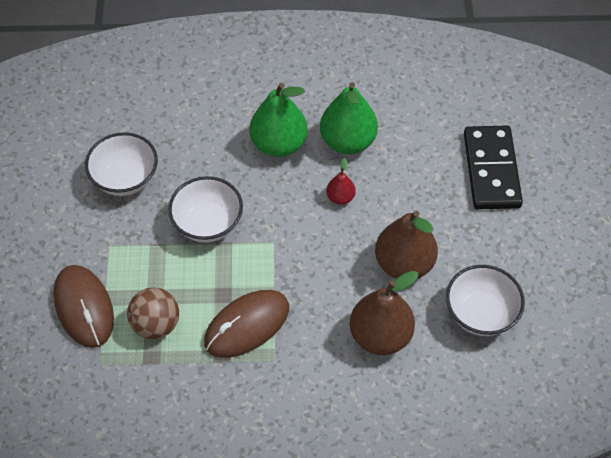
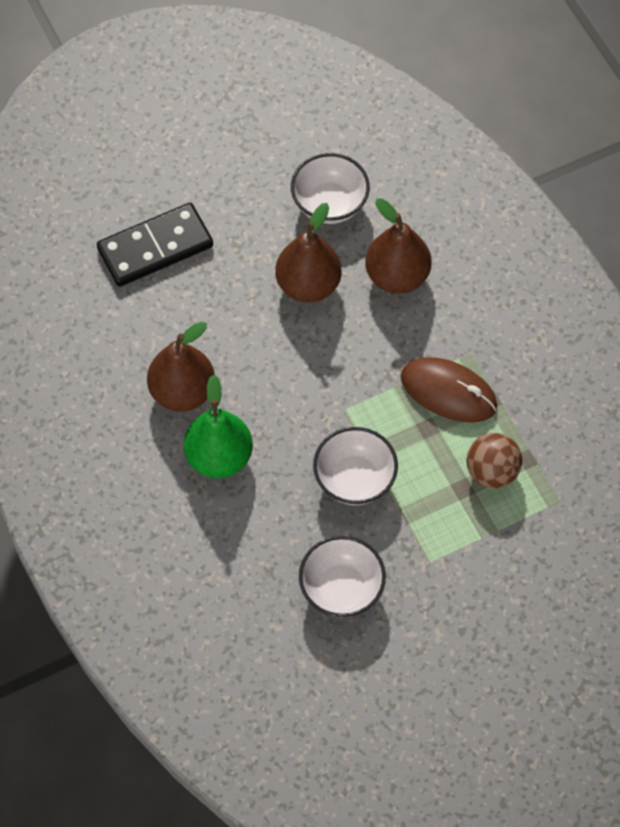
camera: 115 degrees left, 5 degrees up
brown mouse [54,265,114,348] -> none
green pear [320,82,378,154] -> brown pear [147,322,215,412]
red pear [326,158,356,205] -> none

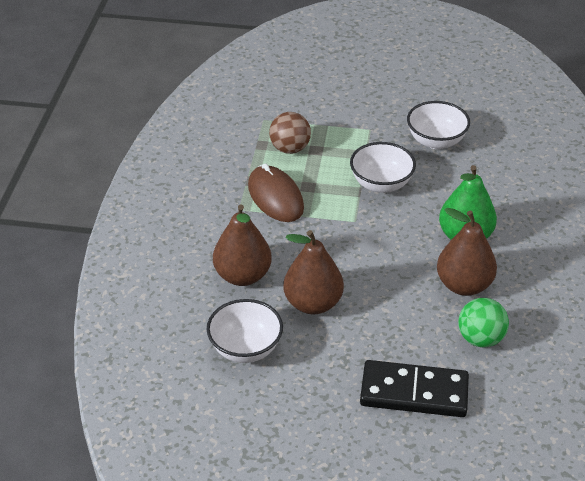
camera: 145 degrees left, 20 degrees down
none -> green ball [458,298,509,347]

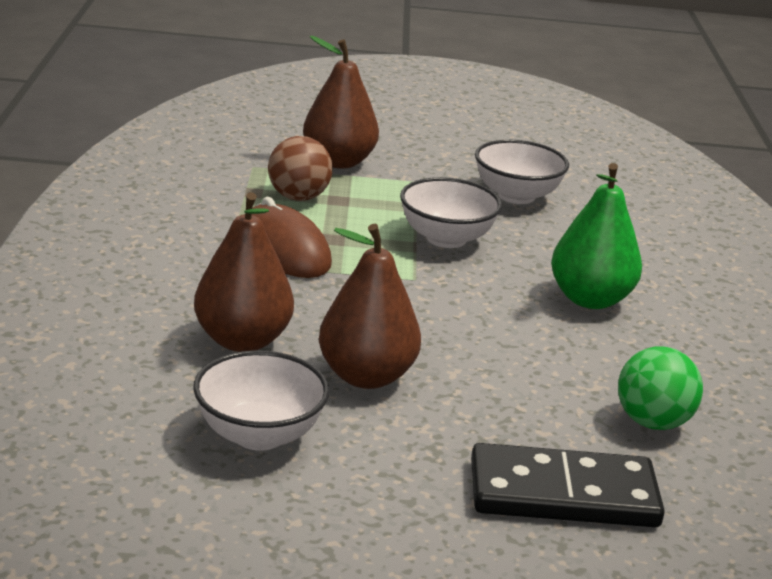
camera: 10 degrees left, 15 degrees down
brown pear [437,208,497,296] -> brown pear moved to [303,36,379,169]

